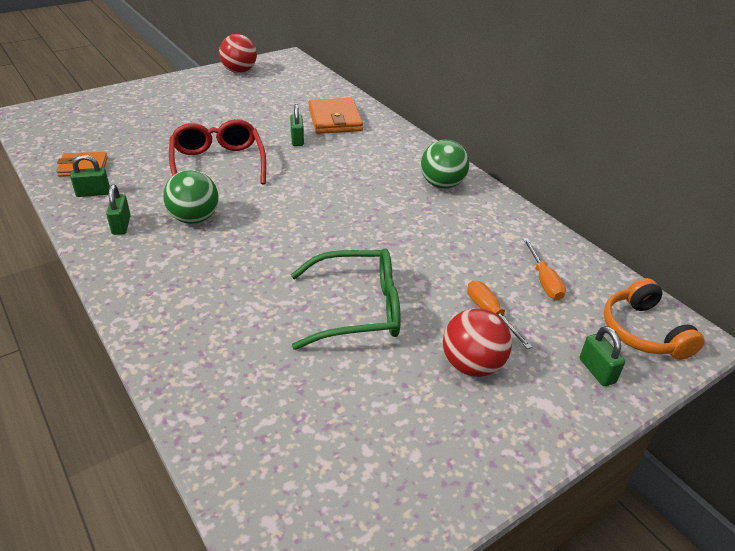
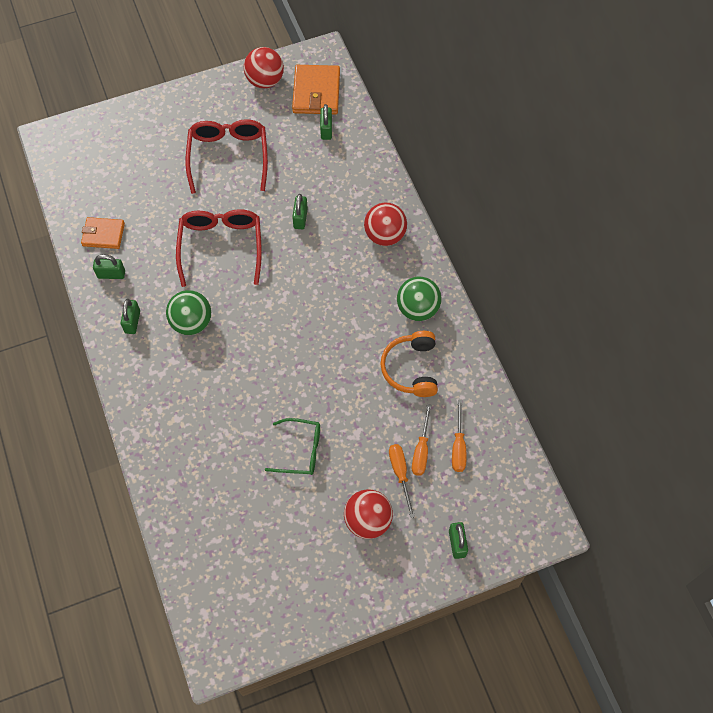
camera: 15 degrees right, 25 degrees up
green glasses [291,249,401,350] -> green glasses [265,418,320,475], size x0.63
orange wallet [308,98,363,134] -> orange wallet moved to [292,65,340,114]
orange headphones [604,278,705,360] -> orange headphones moved to [381,331,438,397]
none -> red glasses [186,119,268,194]
none -> green padlock [320,104,332,140]
none -> red ball [364,203,407,246]
none -> orange screwdriver [412,404,432,476]

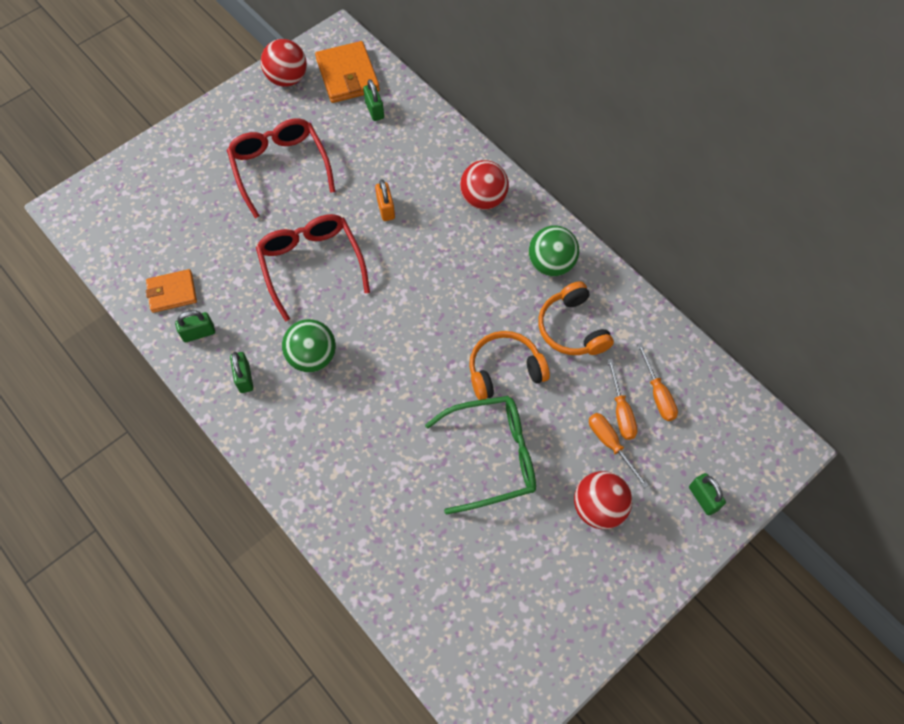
camera: 20 degrees left, 0 degrees up
green glasses [265,418,320,475] -> green glasses [425,396,536,515], size x1.59
green padlock [292,194,308,229] -> orange padlock [375,179,395,221]
none -> orange headphones [469,331,550,400]

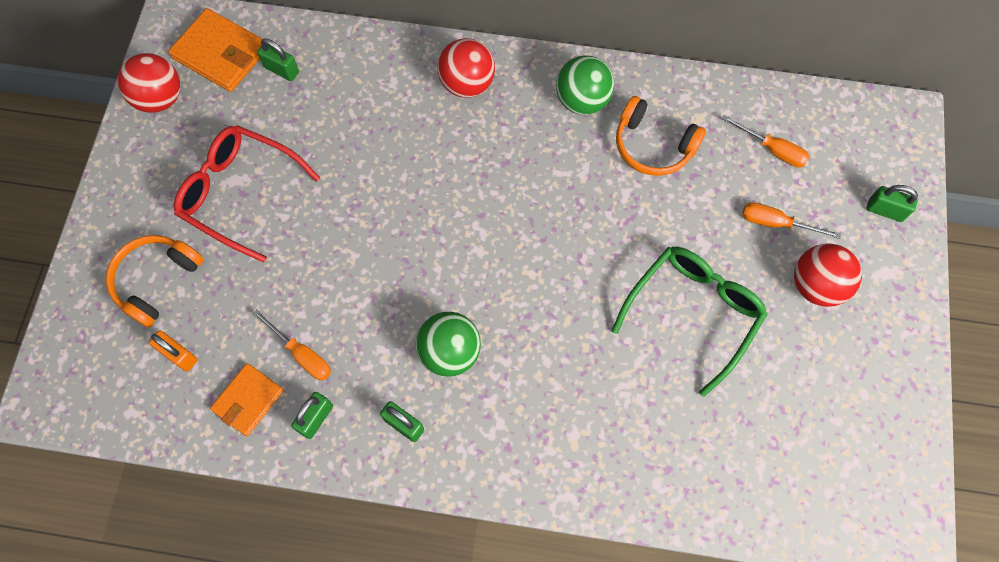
camera: 40 degrees left, 5 degrees up
red glasses [256,214,370,322] -> none
orange padlock [375,179,395,221] -> orange padlock moved to [149,330,198,371]
orange headphones [469,331,550,400] -> orange headphones moved to [106,235,203,328]
orange screwdriver [607,359,637,440] -> orange screwdriver moved to [252,309,331,381]

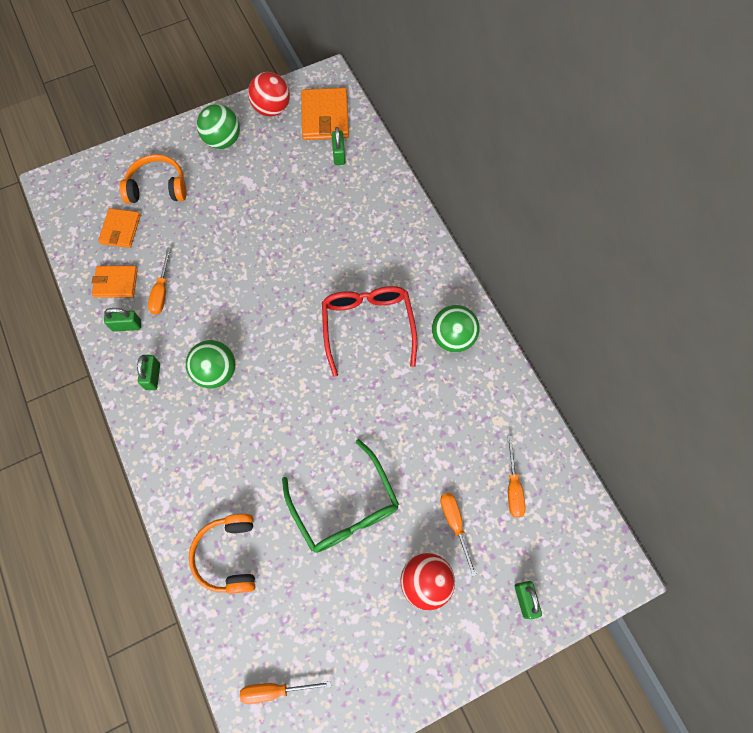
camera: 55 degrees right, 0 degrees up
orange padlock [149,330,198,371] -> orange wallet [98,208,141,248]
red glasses [174,125,320,263] -> red glasses moved to [322,286,417,377]
red ball [437,38,495,98] -> none
green glasses [611,247,768,397] -> green glasses turned 60 degrees clockwise [282,439,399,553]
orange headphones [616,96,706,176] -> orange headphones moved to [189,514,255,594]
none -> green ball [197,104,240,149]
none -> orange screwdriver [240,681,331,704]

